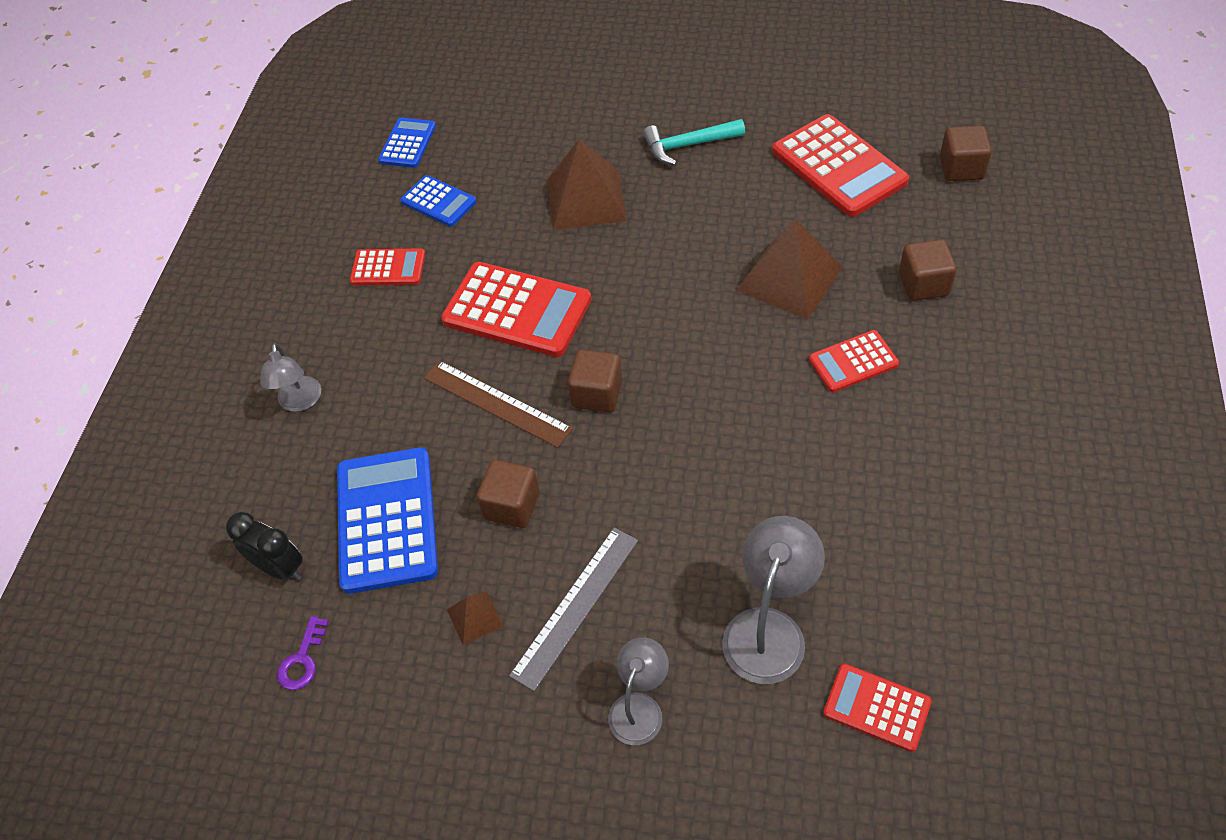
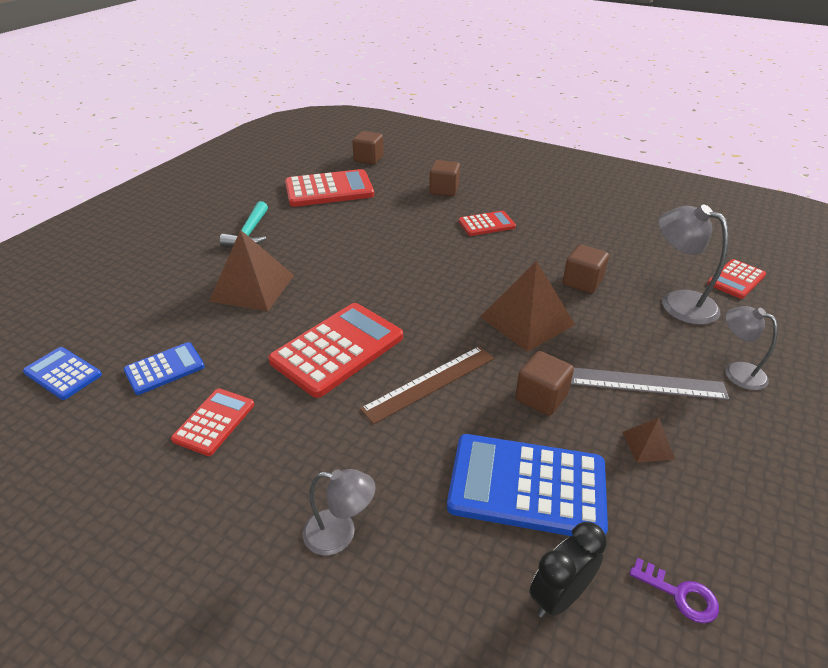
camera: 75 degrees left, 15 degrees down
grey ruler [509,528,638,691] -> grey ruler turned 45 degrees counterclockwise [571,368,729,400]
brown cube [568,350,622,412] -> brown cube moved to [563,244,609,293]
brown pyramid [737,219,843,320] -> brown pyramid moved to [480,261,575,352]
red calculator [809,330,899,392] -> red calculator turned 105 degrees counterclockwise [459,211,516,236]

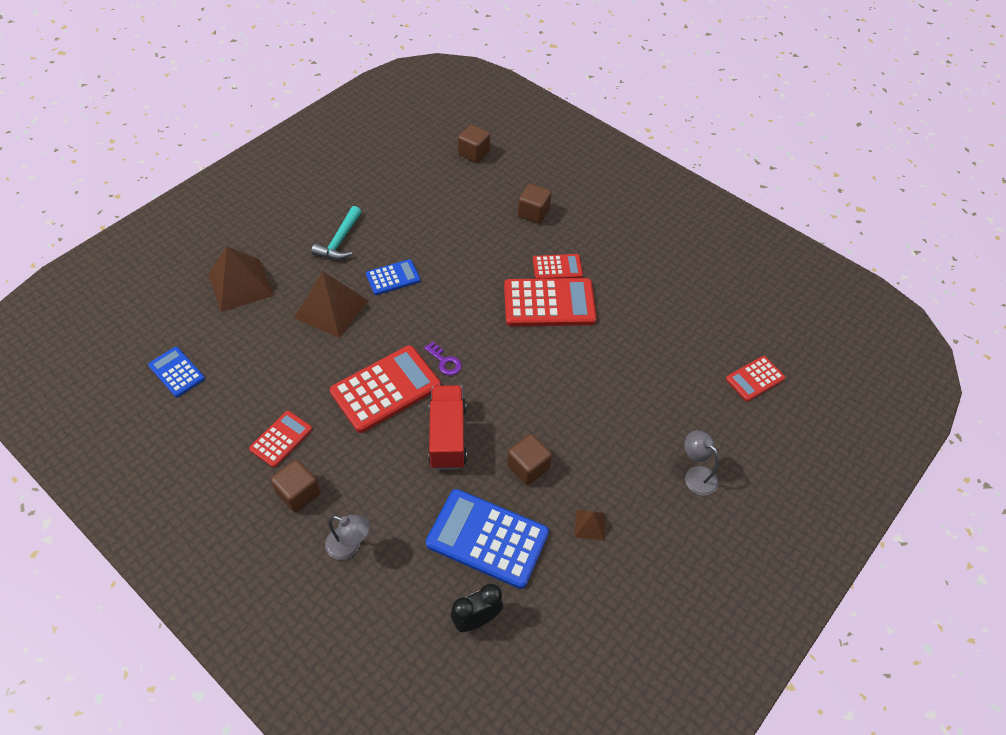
camera: 10 degrees right, 15 degrees up
blue calculator [124,342,205,395] -> blue calculator moved to [366,259,420,295]
red calculator [285,169,374,207] -> red calculator moved to [504,278,597,326]
brown ruler [360,346,494,424] -> red truck [428,385,467,470]
brown pyramid [480,261,575,352] -> brown pyramid moved to [208,246,274,312]
brown cube [563,244,609,293] -> brown cube moved to [271,460,320,512]
grey ruler [571,368,729,400] -> none
purple key [629,558,719,623] -> purple key moved to [424,342,462,375]
grey lamp [659,205,729,325] -> none

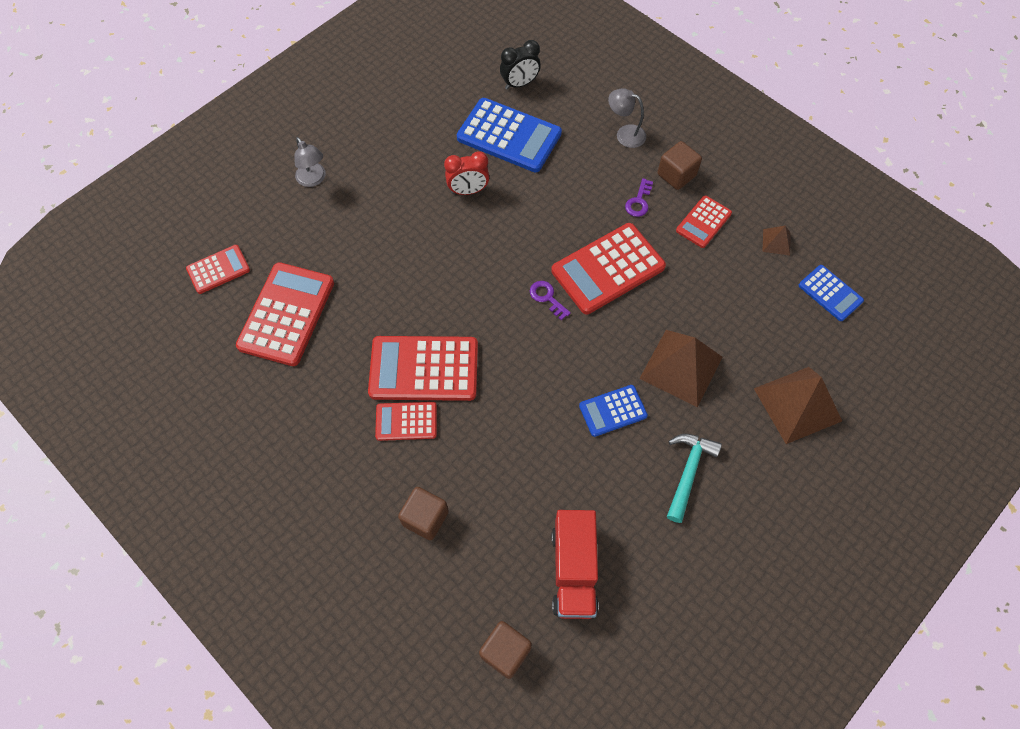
camera: 175 degrees left, 10 degrees up
red truck [428,385,467,470] -> red truck moved to [551,510,599,619]
brown cube [507,434,552,485] -> red clock [444,151,489,195]
brown pyramid [575,510,606,541] -> brown pyramid moved to [762,225,791,255]
none -> red calculator [236,262,334,366]
none -> purple key [625,178,653,217]

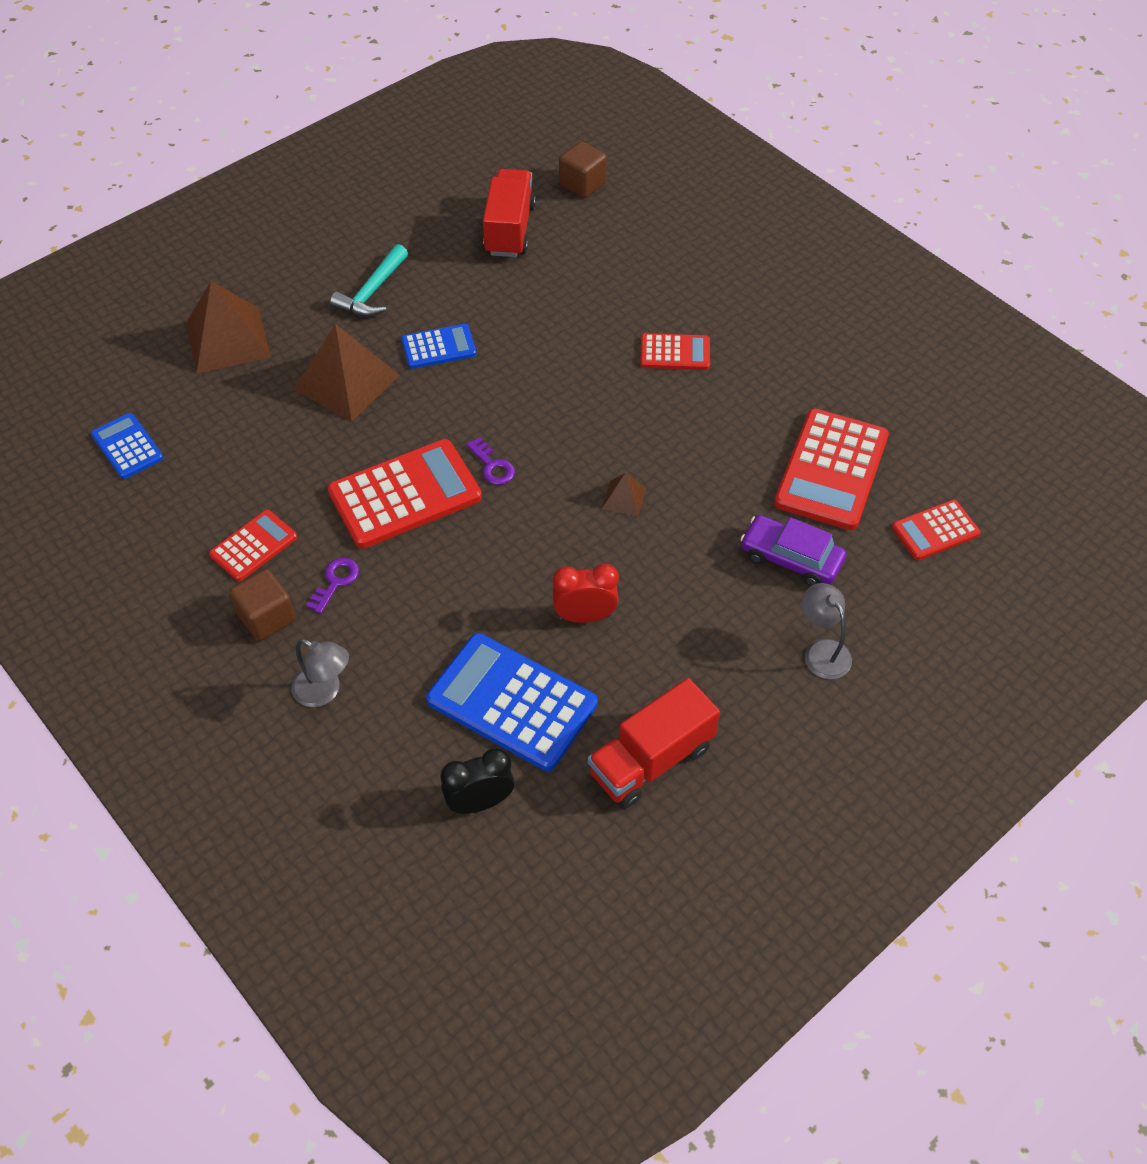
camera: 175 degrees left, 10 degrees down
red calculator [368,336,478,401] -> none
brown cube [398,487,449,540] -> none
brown pyramid [762,225,791,255] -> brown pyramid moved to [602,473,646,516]
none -> red truck [588,678,720,808]
none -> purple car [740,515,846,586]

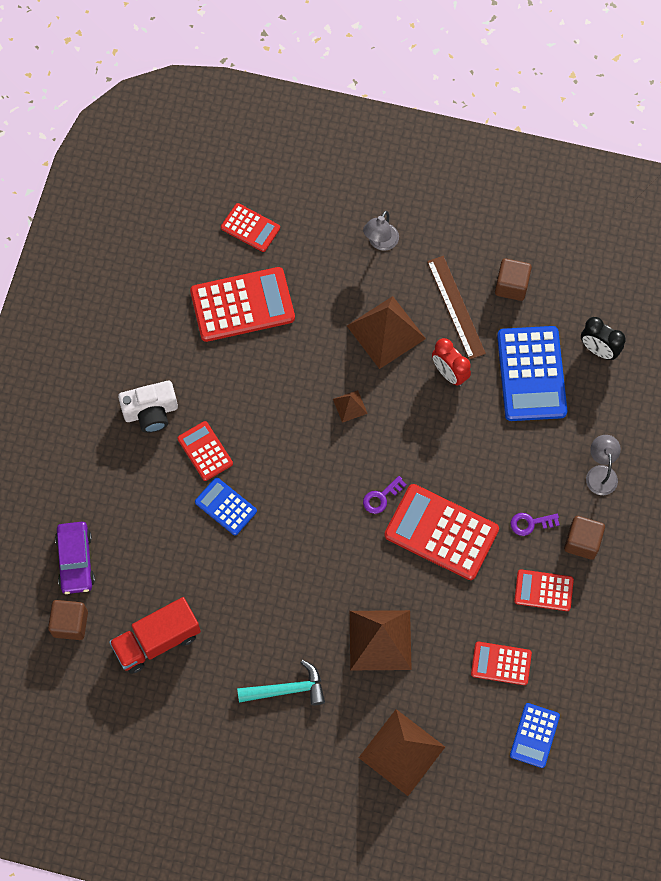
camera: 125 degrees left, 15 degrees up
blue calculator [401,324,477,369] -> blue calculator moved to [195,478,257,535]
purple key [466,437,515,485] -> purple key turned 150 degrees counterclockwise [363,476,407,514]
red truck [588,678,720,808] -> brown cube [495,258,532,301]
purple car [740,515,846,586] -> purple car moved to [55,522,95,594]
none -> white camera [118,381,178,433]
none -> brown pyramid [347,296,426,369]
none -> brown ruler [427,256,486,360]
none -> red calculator [471,642,532,685]

